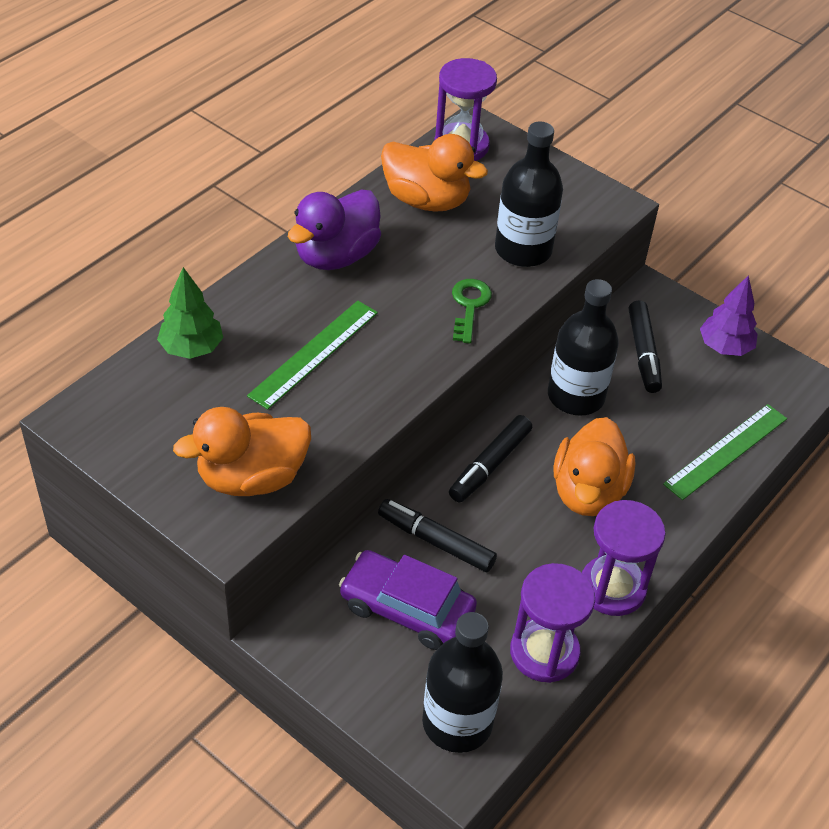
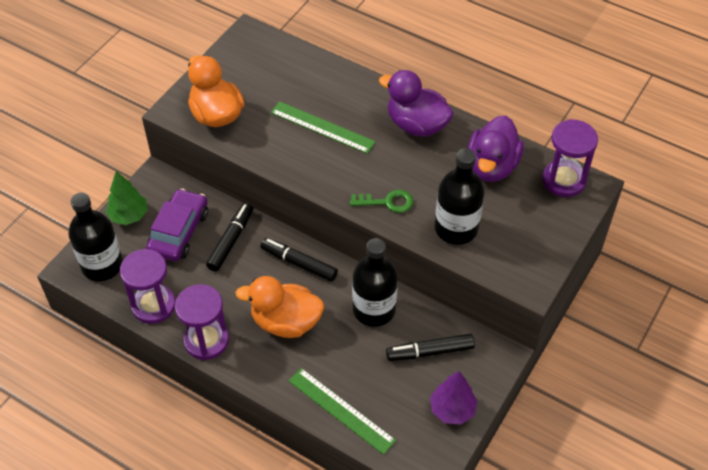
camera: 85 degrees right, 5 degrees up
green tree [157,267,223,359] -> green tree moved to [106,171,148,225]
orange duck [381,134,488,212] -> purple duck [467,115,524,182]

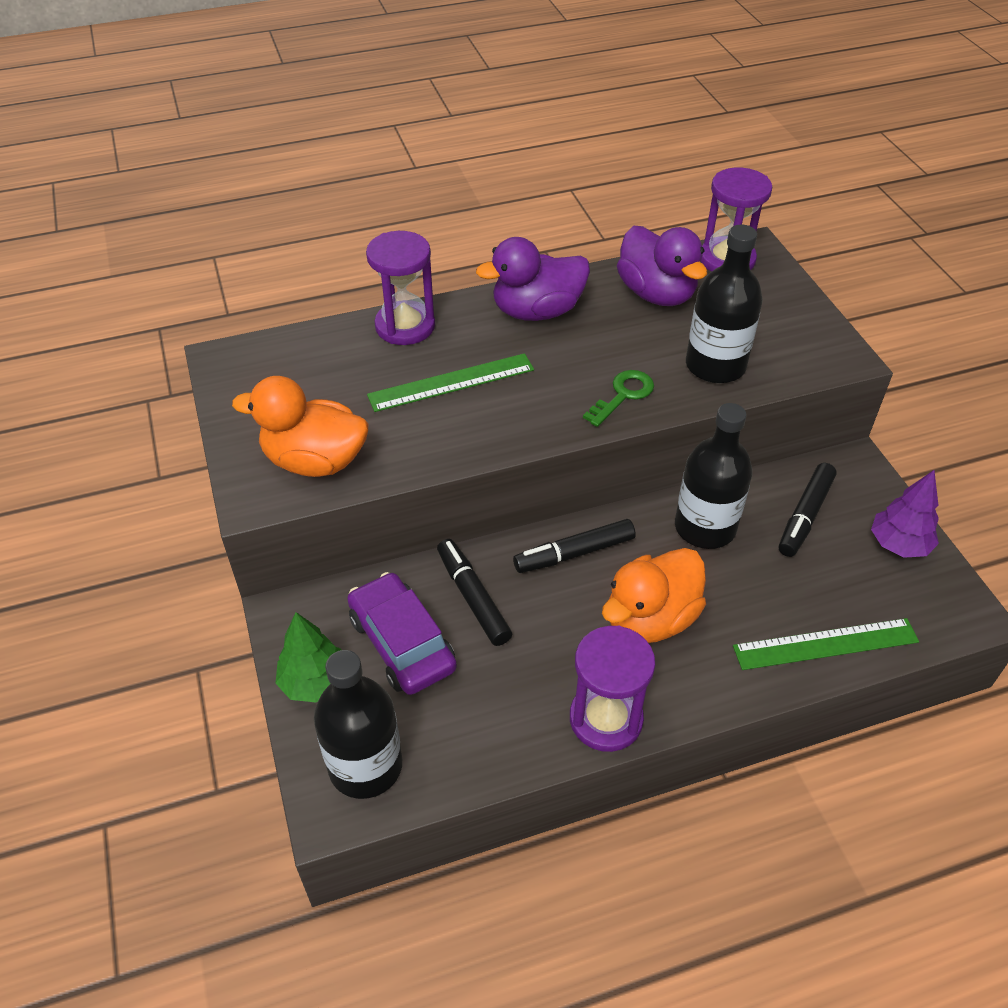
camera: 50 degrees left, 5 degrees down
purple hourglass [120,249,176,324] -> purple hourglass moved to [366,231,435,345]

